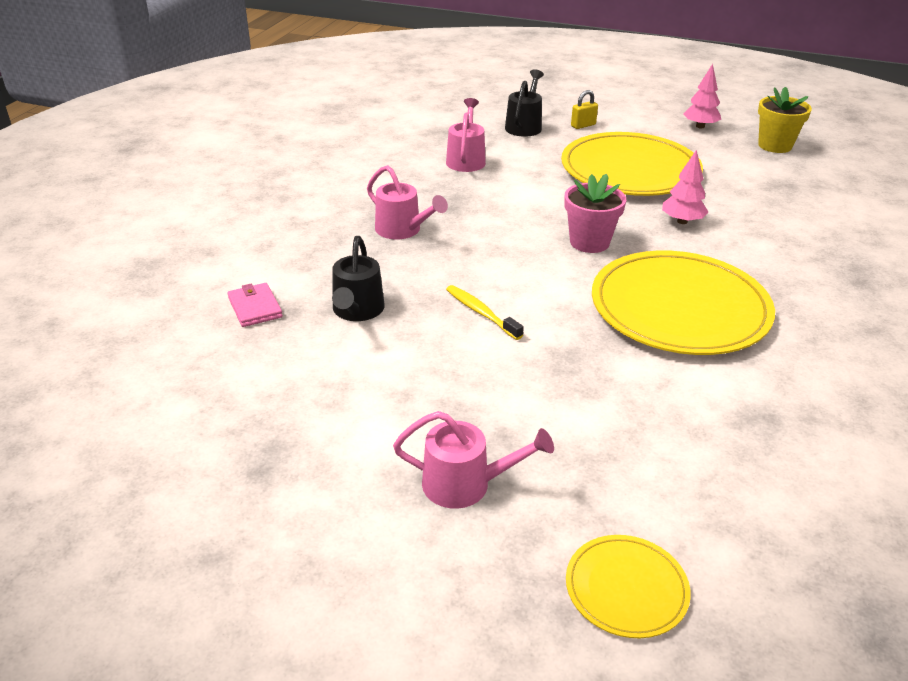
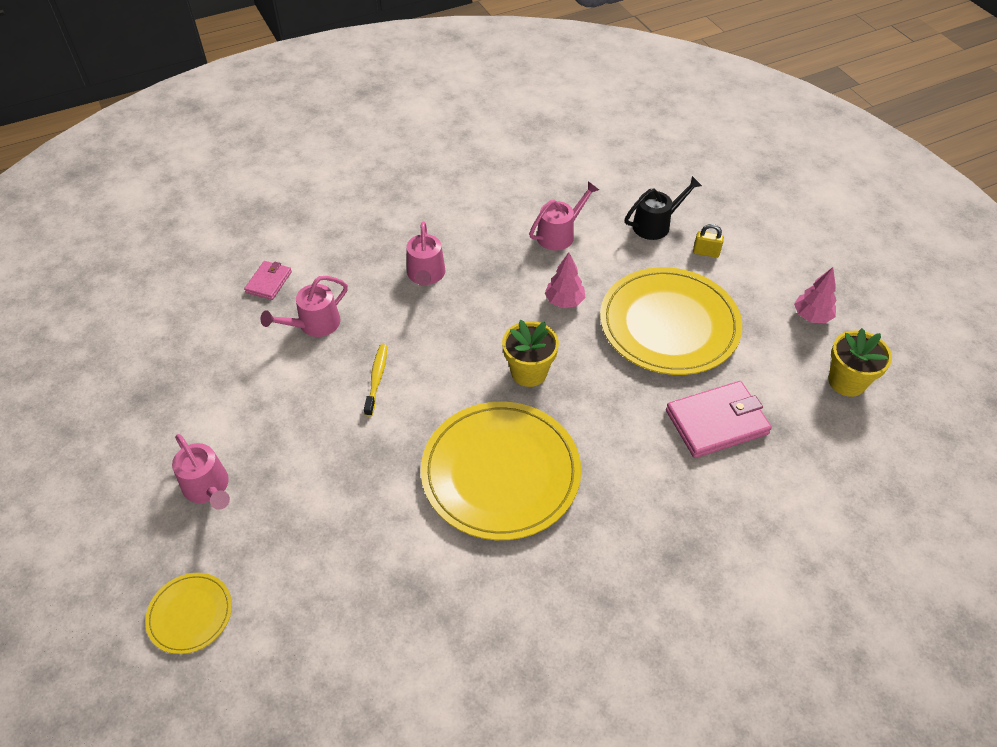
camera: 45 degrees right, 15 degrees up
black watering can [332,236,385,321] -> pink watering can [261,276,348,337]
pink flower pot [564,174,626,253] -> yellow flower pot [502,320,559,387]
pink tree [662,150,708,224] -> pink tree moved to [545,252,585,308]
none -> pink wallet [666,381,772,458]

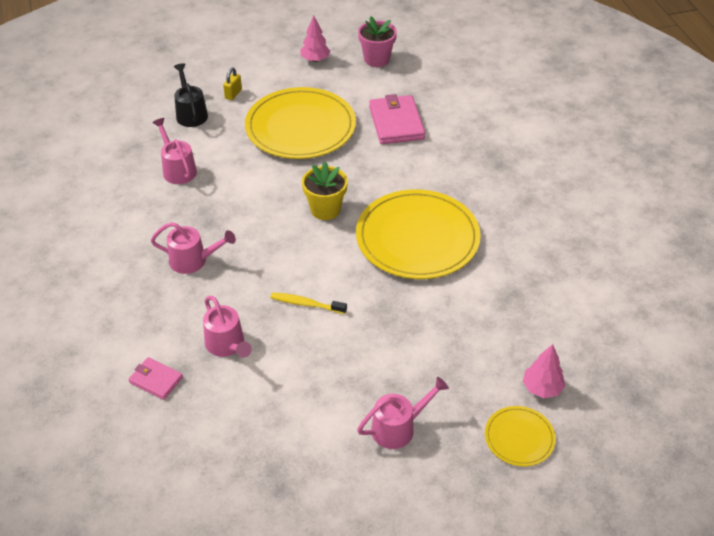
camera: 80 degrees left, 5 degrees down
pink tree [545,252,585,308] -> pink tree moved to [523,344,565,398]
yellow flower pot [828,328,892,397] -> pink flower pot [358,16,397,67]

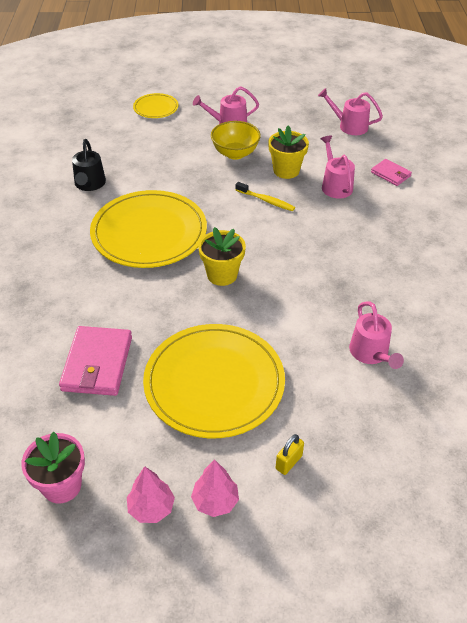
camera: 165 degrees left, 0 degrees up
pink watering can [151,222,236,274] -> pink watering can moved to [318,88,383,135]
black watering can [174,63,208,127] -> black watering can moved to [72,139,106,191]
pink tree [523,344,565,398] -> pink tree moved to [191,459,239,517]
none -> yellow bowl [211,121,261,160]
none -> yellow flower pot [268,125,309,179]

